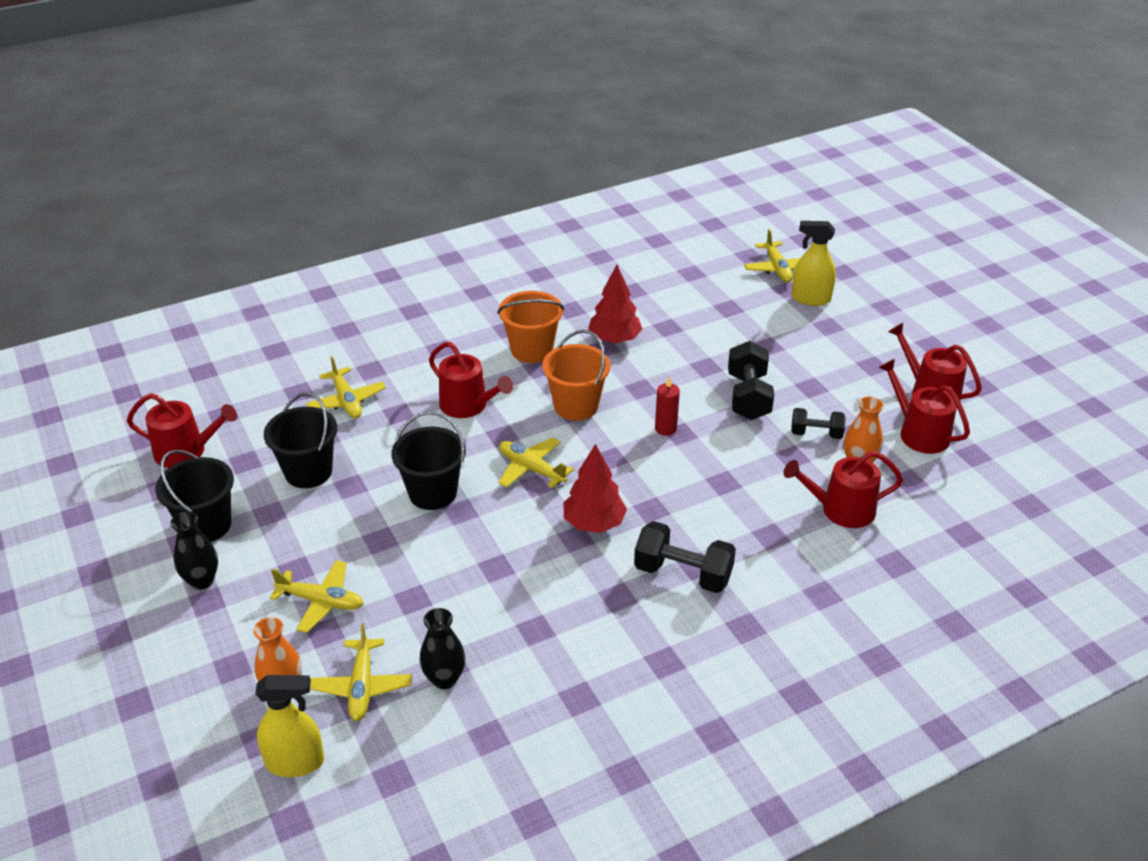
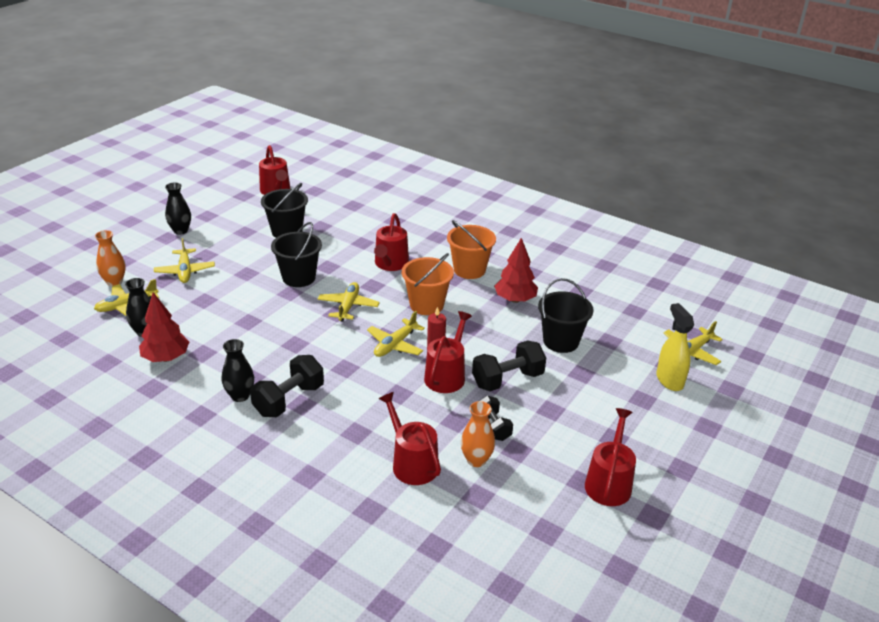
camera: 60 degrees right, 5 degrees down
black bucket [155,450,234,542] -> black bucket moved to [538,278,594,353]
yellow spray bottle [255,675,324,777] -> none
yellow plane [306,356,386,419] -> yellow plane moved to [367,311,425,357]
red tree [564,444,627,533] -> red tree moved to [139,292,189,362]
black dumbbell [634,521,736,593] -> black dumbbell turned 45 degrees clockwise [250,355,324,417]
red watering can [878,359,970,454] -> red watering can moved to [424,311,472,393]
none -> black vase [222,339,254,402]

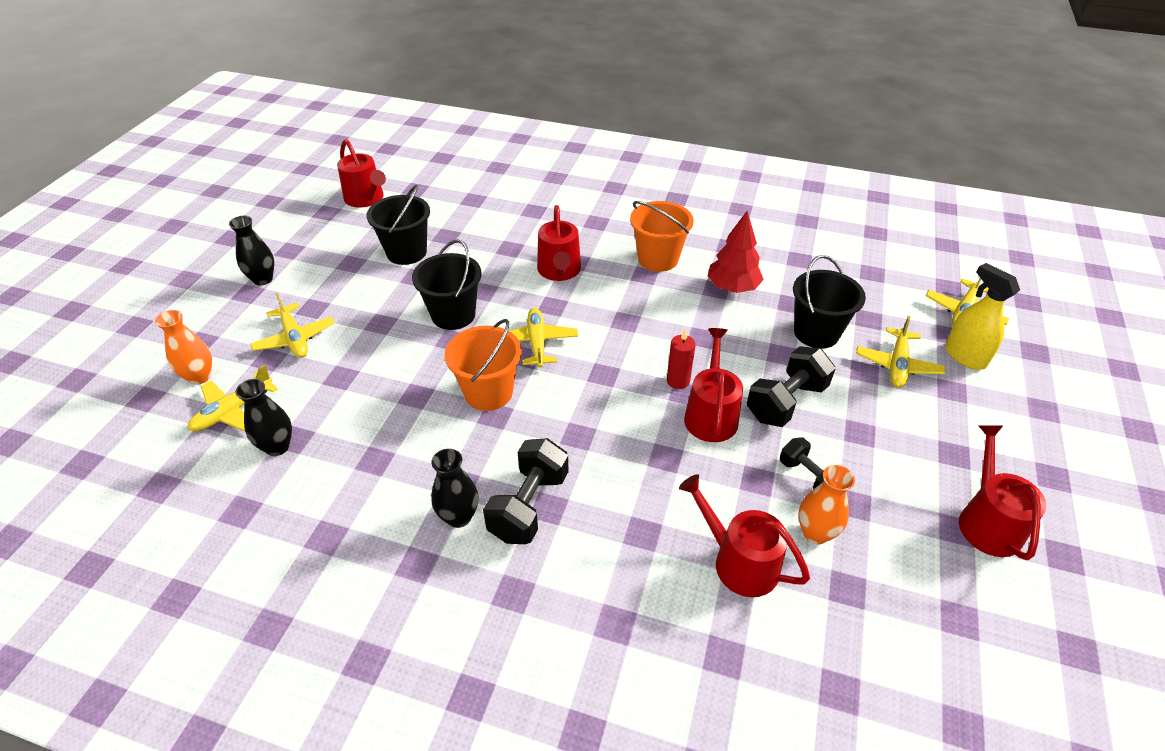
camera: 15 degrees left, 10 degrees up
red tree [139,292,189,362] -> none
yellow plane [367,311,425,357] -> yellow plane moved to [856,316,945,388]
orange bucket [402,253,454,315] -> orange bucket moved to [445,319,522,411]

